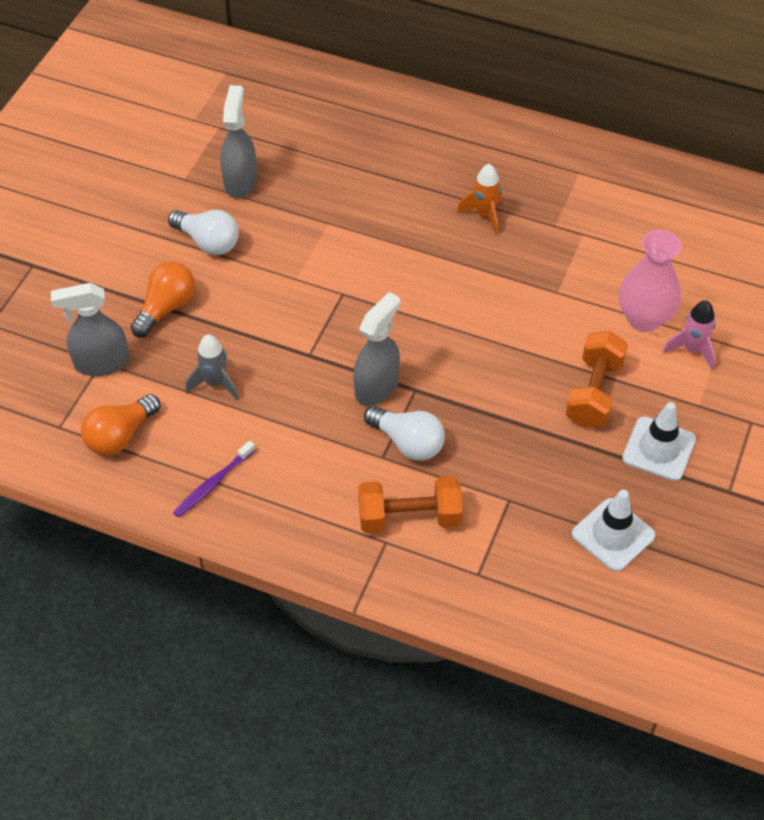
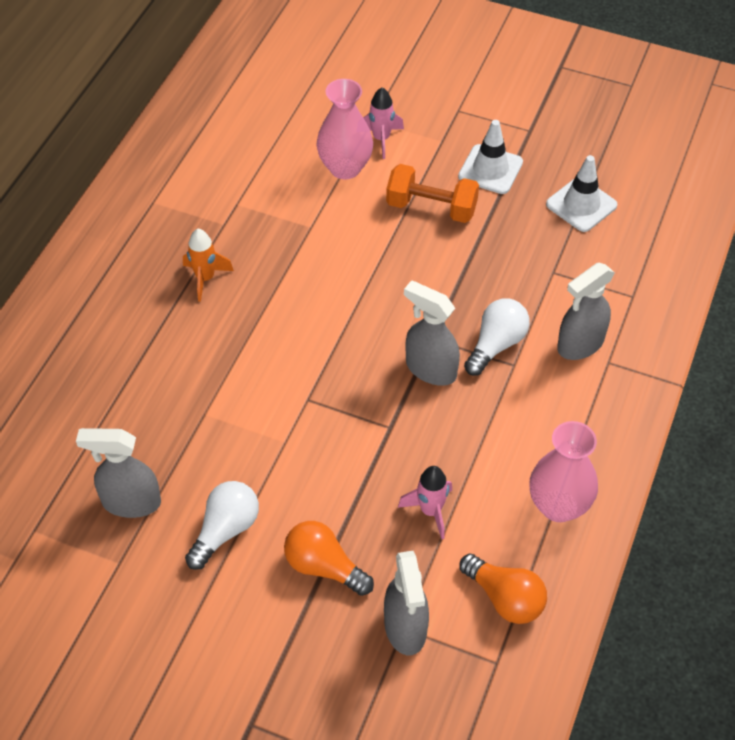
camera: 90 degrees left, 0 degrees up
purple toothbrush [173,440,255,518] -> pink vase [529,421,598,522]
grey rocket [185,334,239,400] -> pink rocket [398,466,452,539]
orange dumbbell [358,476,463,533] -> grey spray bottle [557,263,615,360]

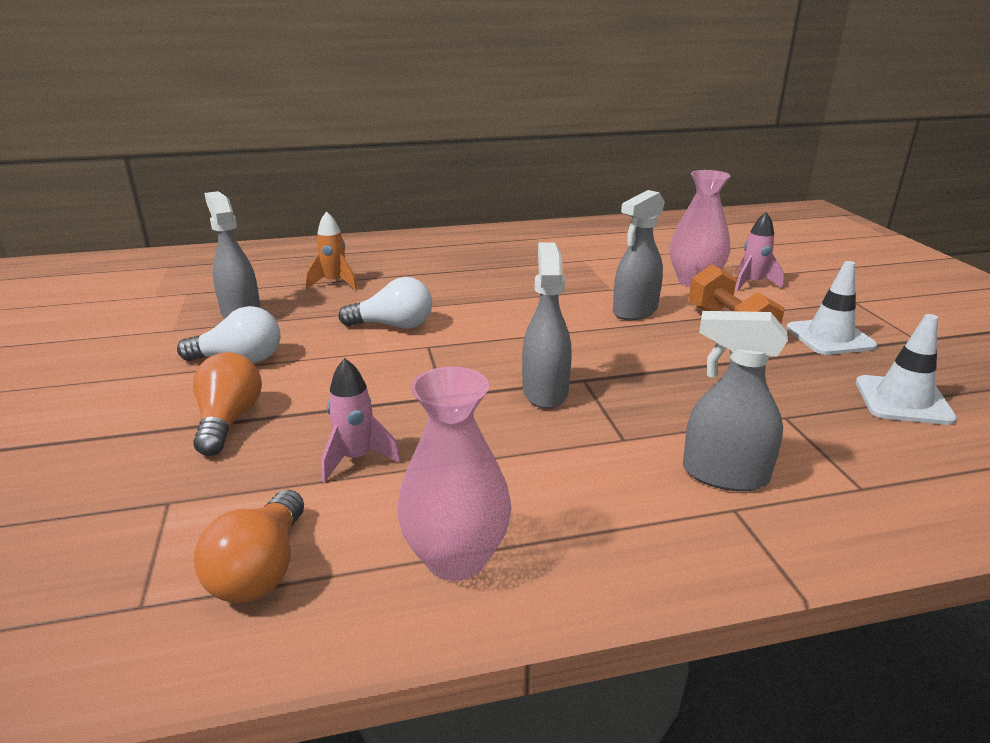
camera: 55 degrees right, 25 degrees down
orange rocket [183,229,234,302] -> orange rocket moved to [306,211,357,290]
grey spray bottle [384,551,429,655] -> grey spray bottle moved to [613,190,665,320]
white light bulb [464,298,530,376] -> white light bulb moved to [338,277,432,329]

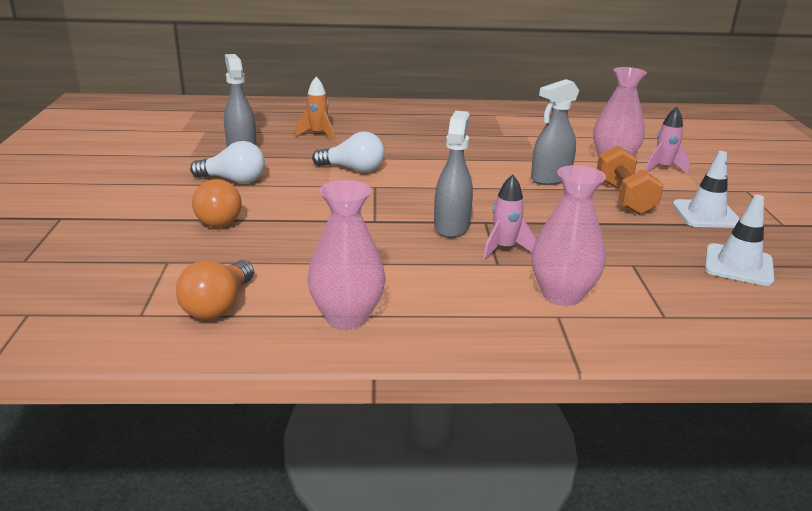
camera: 10 degrees right, 0 degrees up
orange light bulb [193,352,262,456] -> orange light bulb turned 150 degrees clockwise [192,179,242,227]
pink rocket [321,358,401,483] -> pink rocket moved to [483,175,536,260]
grey spray bottle [683,311,788,491] -> pink vase [532,165,606,306]

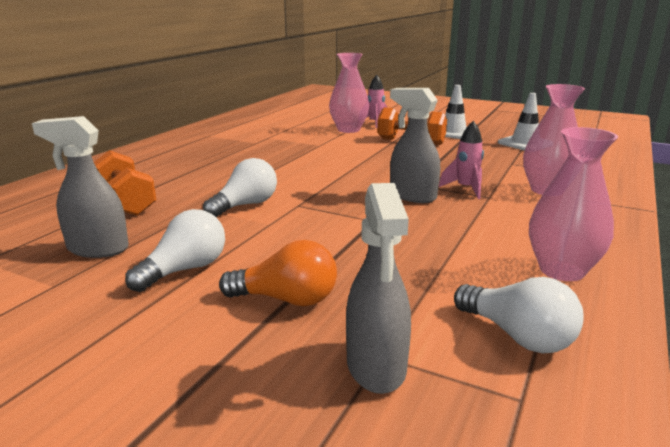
camera: 60 degrees left, 5 degrees down
orange light bulb [176,260,254,320] -> white light bulb [454,277,583,353]
orange rocket [295,77,334,141] -> orange dumbbell [94,150,156,216]
grey spray bottle [531,79,579,185] -> grey spray bottle moved to [346,183,411,394]

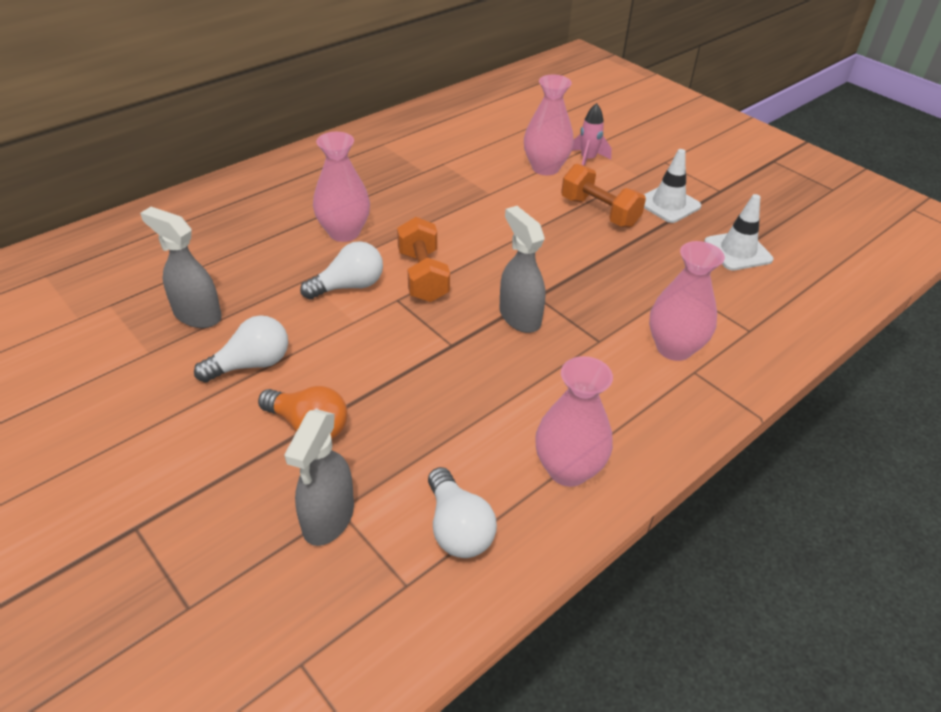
camera: 20 degrees right, 20 degrees up
orange dumbbell [94,150,156,216] -> orange dumbbell moved to [397,217,450,302]
pink rocket [439,121,484,199] -> none
none -> pink vase [313,132,370,242]

